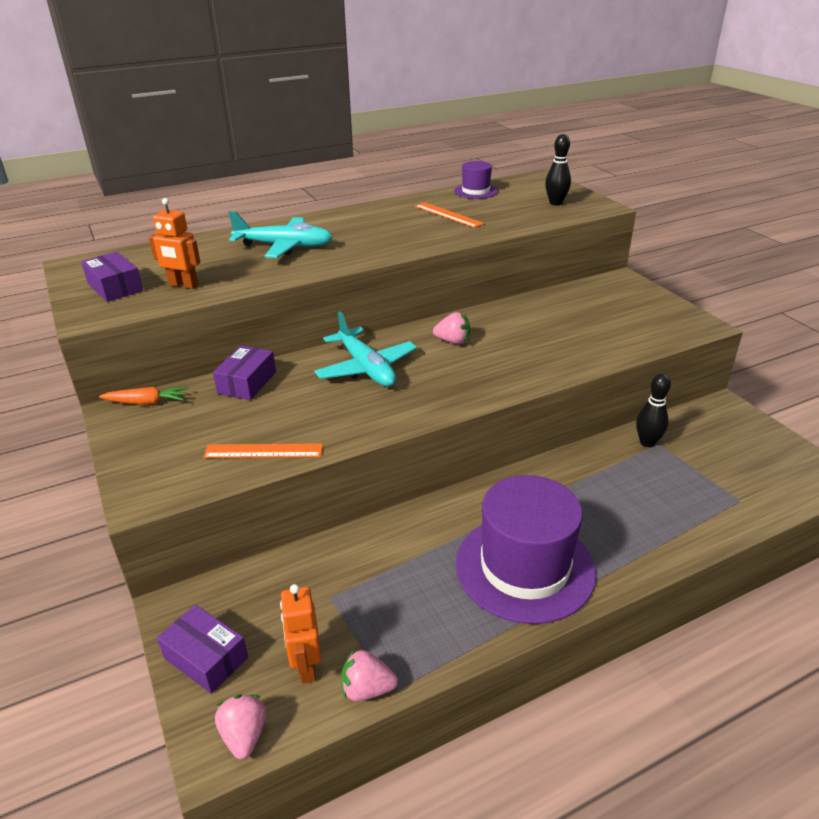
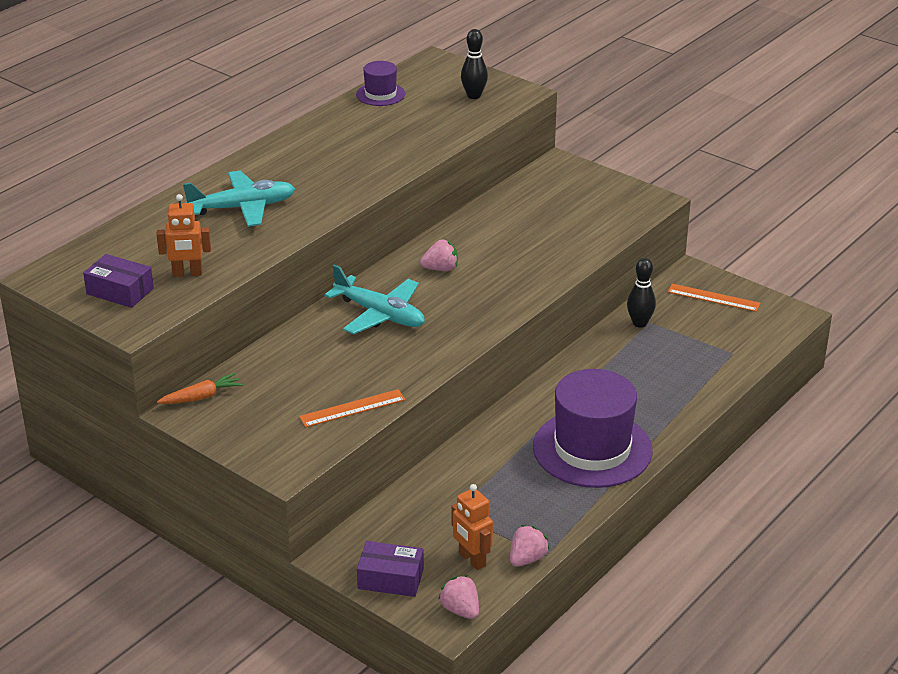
camera: 25 degrees left, 0 degrees up
purple box [213,345,276,400] -> none
pink strawberry [341,649,398,701] -> pink strawberry turned 150 degrees clockwise [510,525,550,567]
orange ruler [415,202,485,228] -> orange ruler moved to [668,284,760,312]

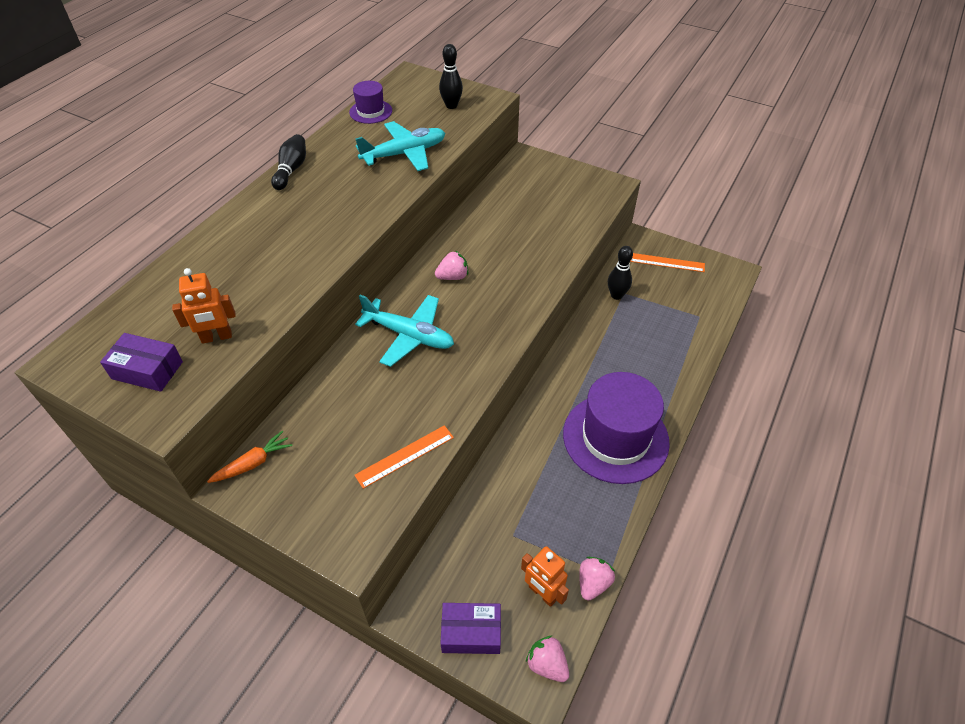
camera: 10 degrees left, 15 degrees up
turquoise plane [183,171,295,227] -> turquoise plane moved to [355,121,445,171]
none -> black bowling pin [271,134,306,190]

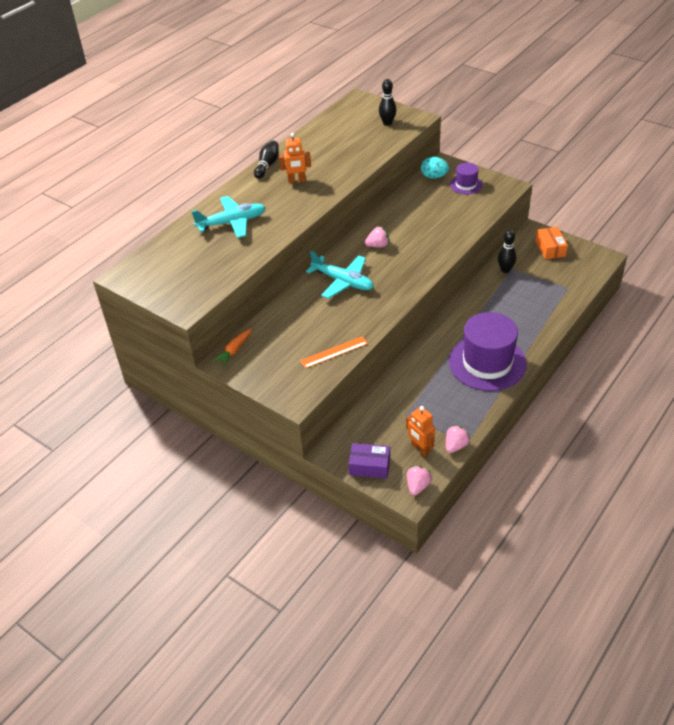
camera: 10 degrees right, 5 degrees down
purple box [100,333,183,392] -> none
orange robot [172,268,236,344] -> orange robot moved to [279,133,311,184]
orange carrot [207,431,293,483] -> orange carrot turned 150 degrees clockwise [213,328,252,366]
purple hat [349,81,392,124] -> purple hat moved to [450,163,483,194]
turquoise plane [355,121,445,171] -> turquoise plane moved to [191,196,266,238]
pink strawberry [526,635,569,682] -> pink strawberry turned 60 degrees clockwise [407,466,432,495]
orange ruler [630,253,705,272] -> orange box [536,227,568,259]
none -> turquoise egg [421,157,449,179]

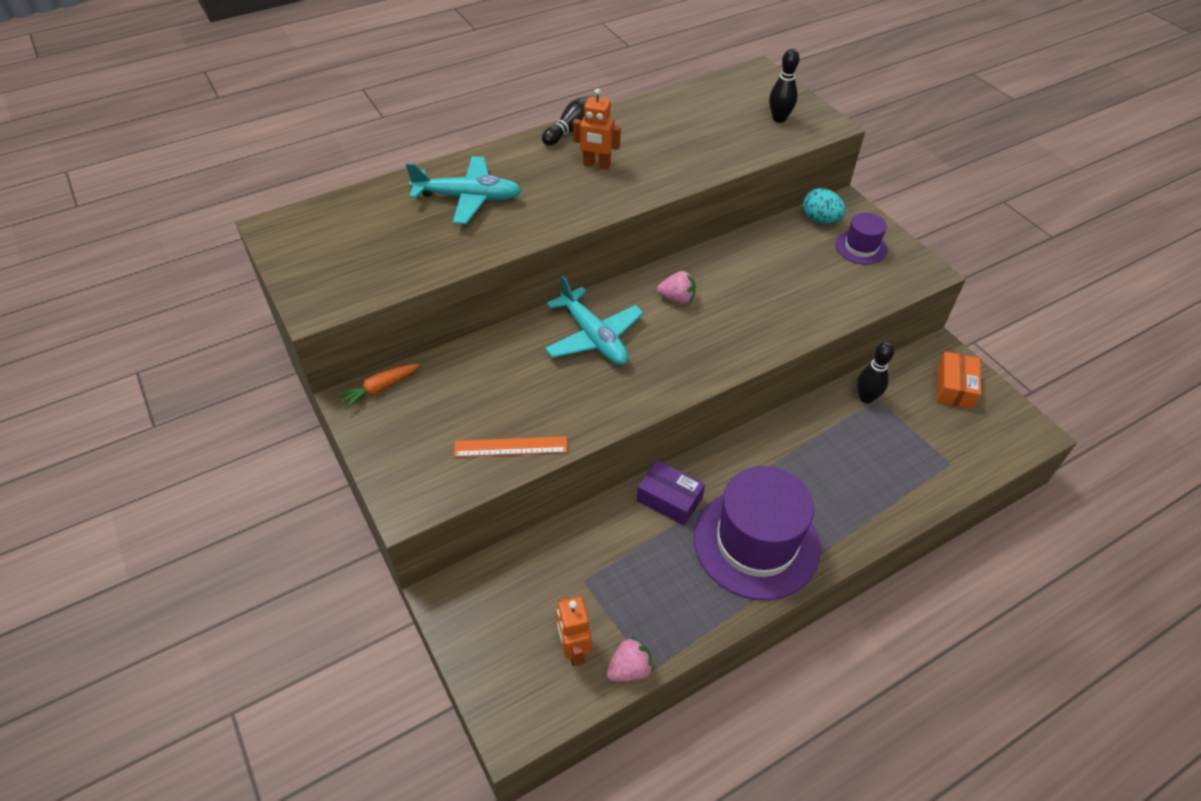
camera: 20 degrees right, 5 degrees up
purple box [349,443,390,479] -> purple box moved to [637,460,705,526]
pink strawberry [407,466,432,495] -> none

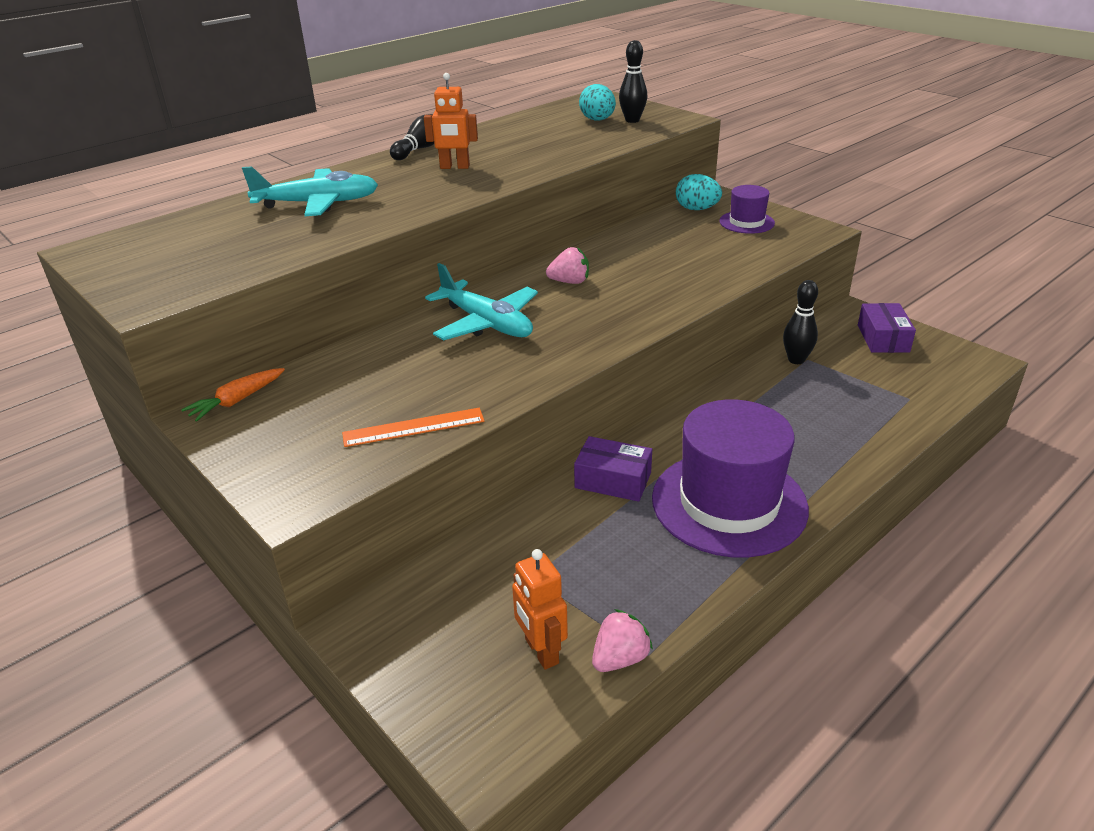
camera: 10 degrees left, 15 degrees down
orange box [937,352,981,409] -> purple box [858,303,916,353]
none -> turquoise egg [579,84,616,121]

